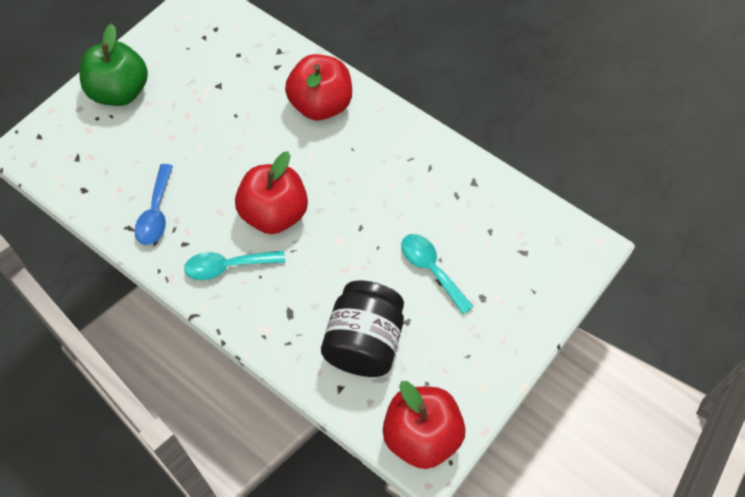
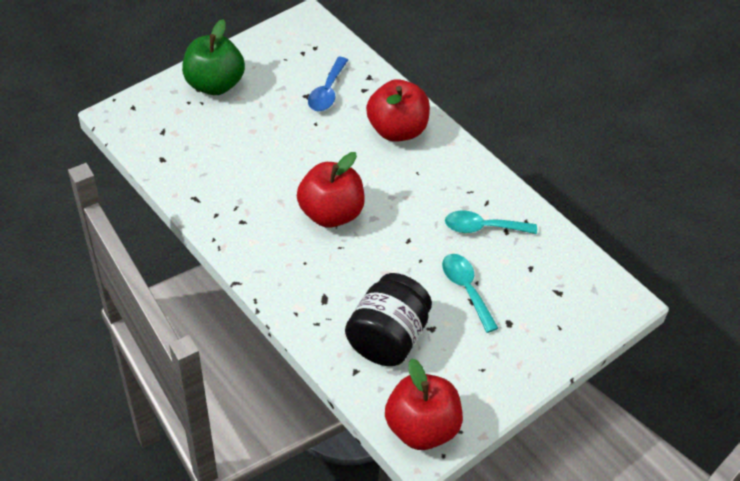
camera: 10 degrees right, 10 degrees down
blue spoon [135,164,173,245] -> blue spoon moved to [308,57,348,111]
turquoise spoon [184,251,285,280] -> turquoise spoon moved to [445,210,537,234]

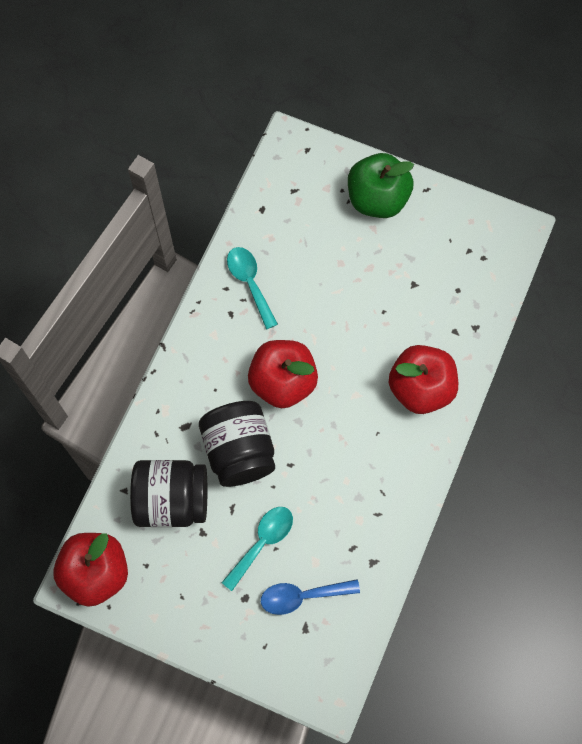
camera: 65 degrees right, 20 degrees up
blue spoon [308,57,348,111] -> blue spoon moved to [261,579,360,615]
turquoise spoon [445,210,537,234] -> turquoise spoon moved to [227,247,278,329]
none -> black jar [199,401,275,487]

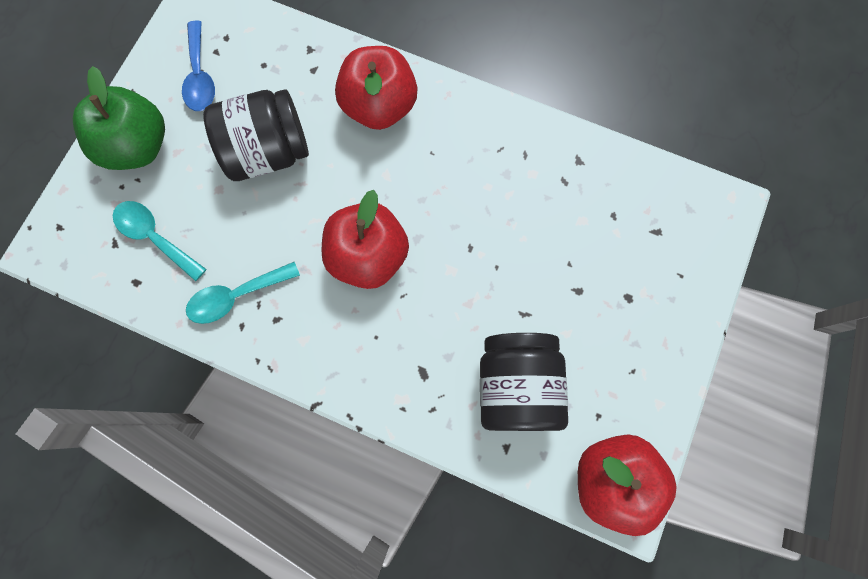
camera: 90 degrees left, 5 degrees up
black jar [199,401,275,487] -> black jar moved to [203,89,309,181]
turquoise spoon [221,507,293,591] -> turquoise spoon moved to [113,201,206,281]
blue spoon [261,579,360,615] -> blue spoon moved to [182,20,215,111]

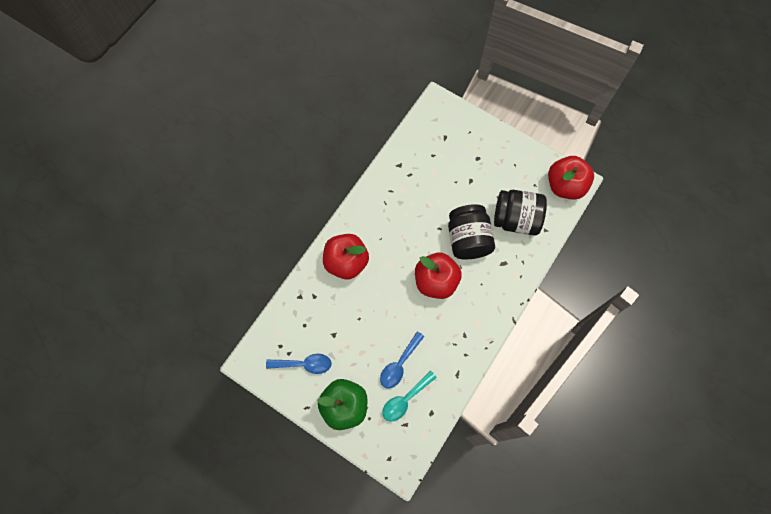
camera: 80 degrees left, 5 degrees down
turquoise spoon [186,262,300,324] -> none
black jar [203,89,309,181] -> black jar moved to [448,204,495,259]
none -> blue spoon [380,331,425,388]

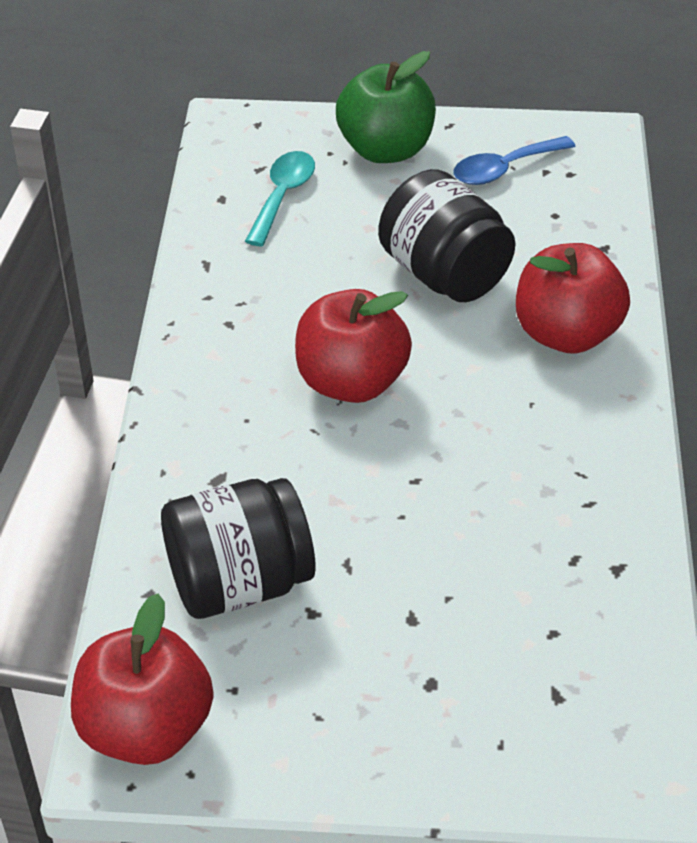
camera: 150 degrees right, 25 degrees down
blue spoon [380,331,425,388] -> none
black jar [448,204,495,259] -> black jar moved to [378,169,515,302]

